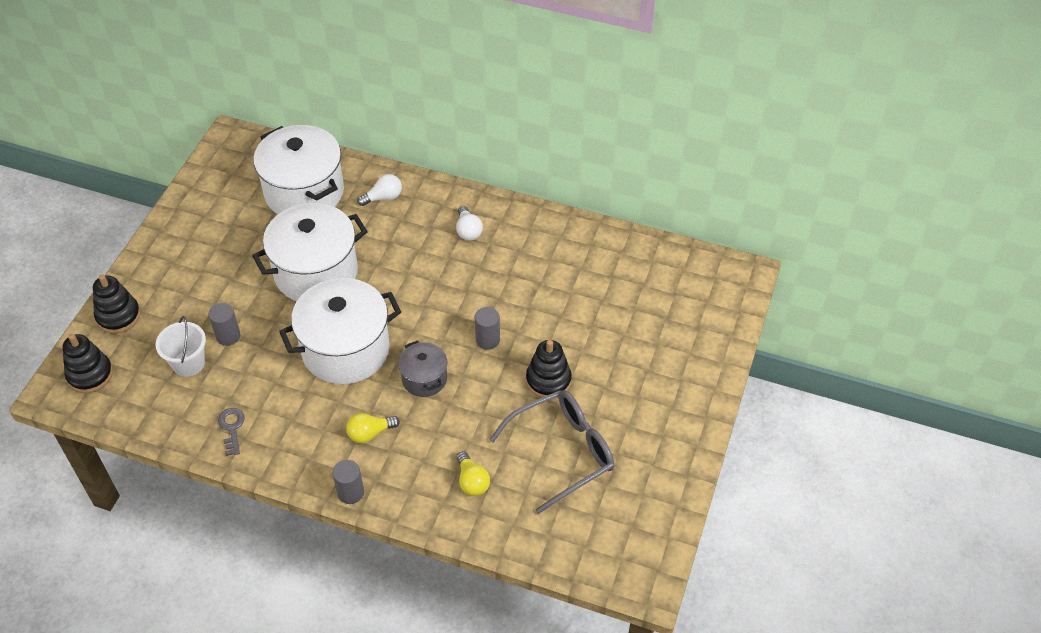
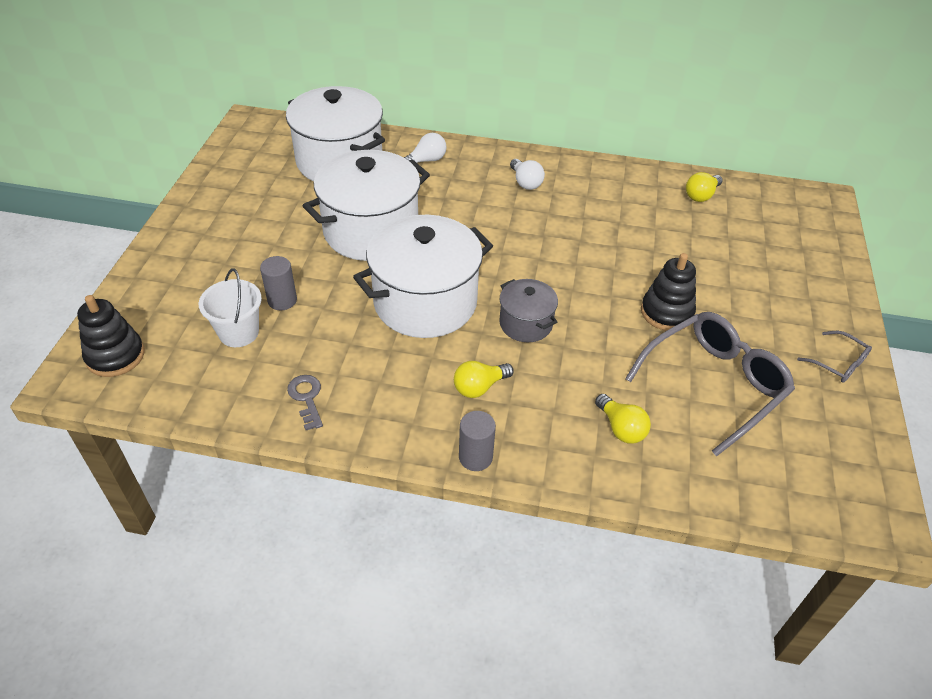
camera: 10 degrees left, 5 degrees down
black stacking toy [93,274,141,333] -> none
grey cylinder [475,307,500,350] -> none
none -> yellow light bulb [686,172,723,202]
none -> grey glasses [797,331,872,383]

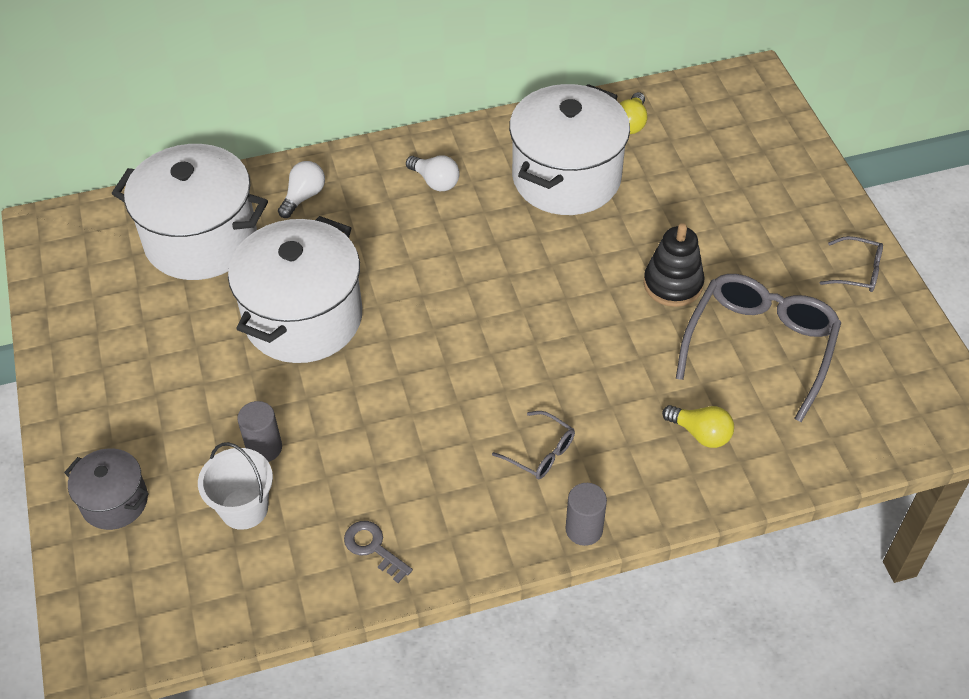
camera: 25 degrees left, 5 degrees up
black stacking toy [77,295,145,377] -> none
white pot [353,215,493,338] -> white pot moved to [509,84,630,215]
yellow light bulb [454,361,514,398] -> grey glasses [492,411,575,479]
grey pot [499,279,558,342] -> grey pot moved to [64,448,149,530]

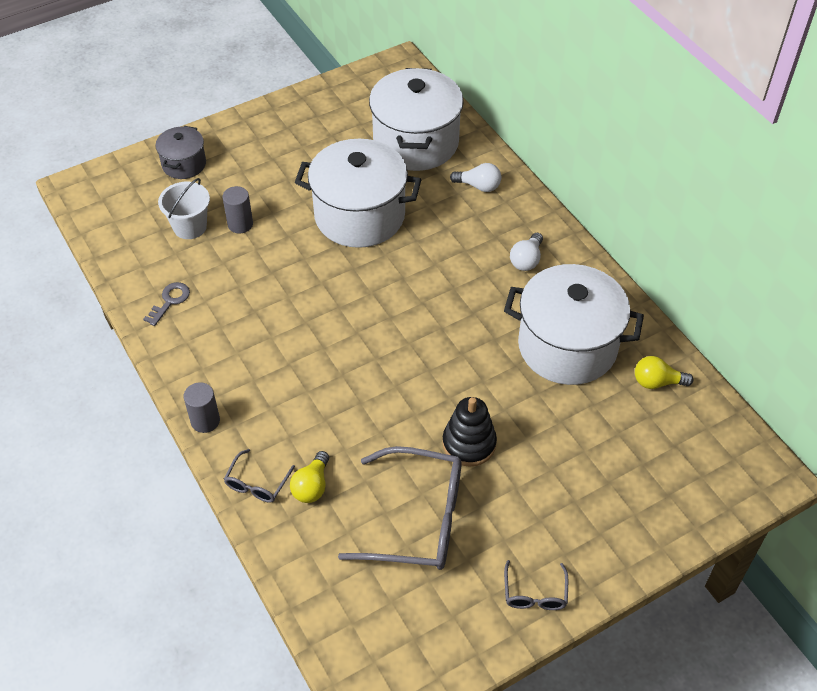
camera: 75 degrees right, 0 degrees up
grey glasses [492,411,575,479] -> grey glasses moved to [224,449,295,503]

